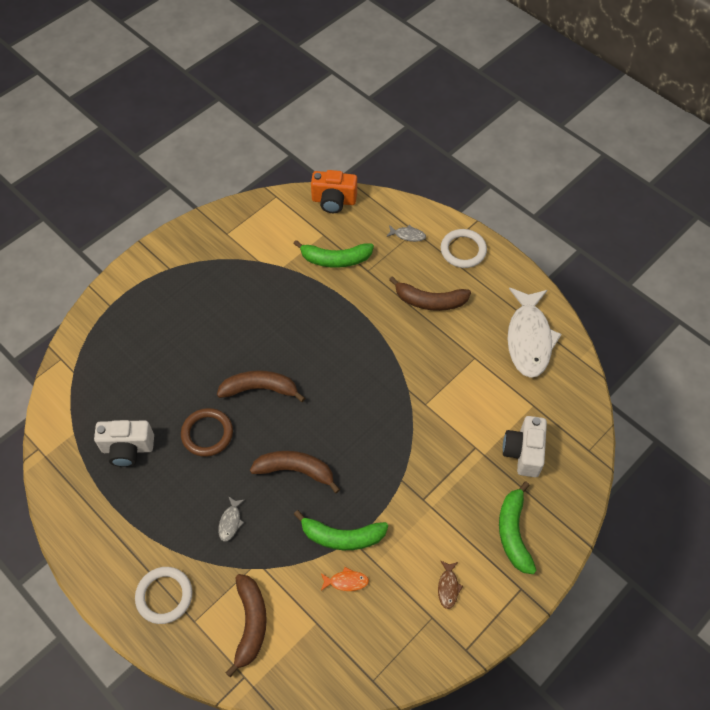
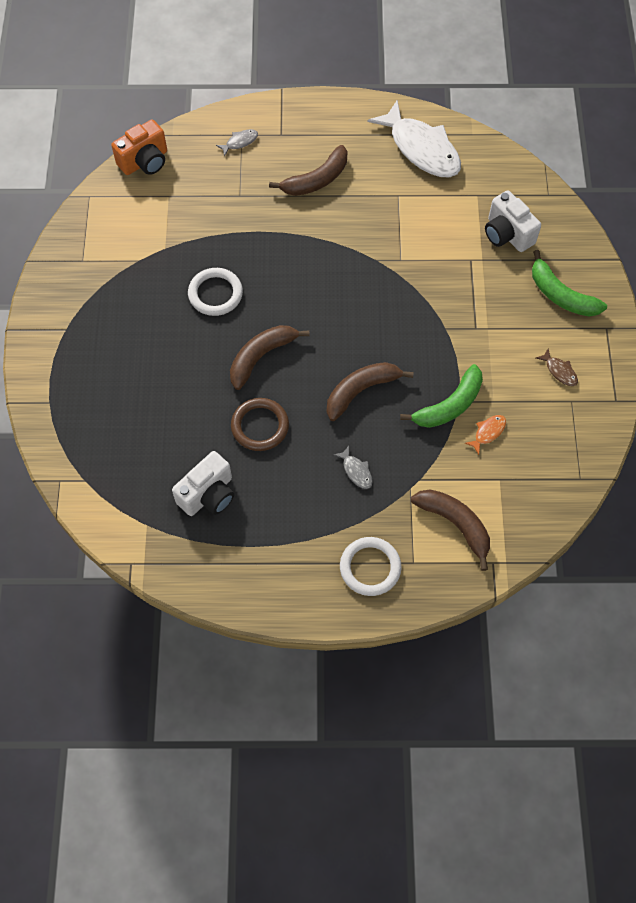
camera: 45 degrees left, 5 degrees up
green banana [293,240,374,268] -> none
white ring [441,229,487,268] -> white ring moved to [188,268,243,316]

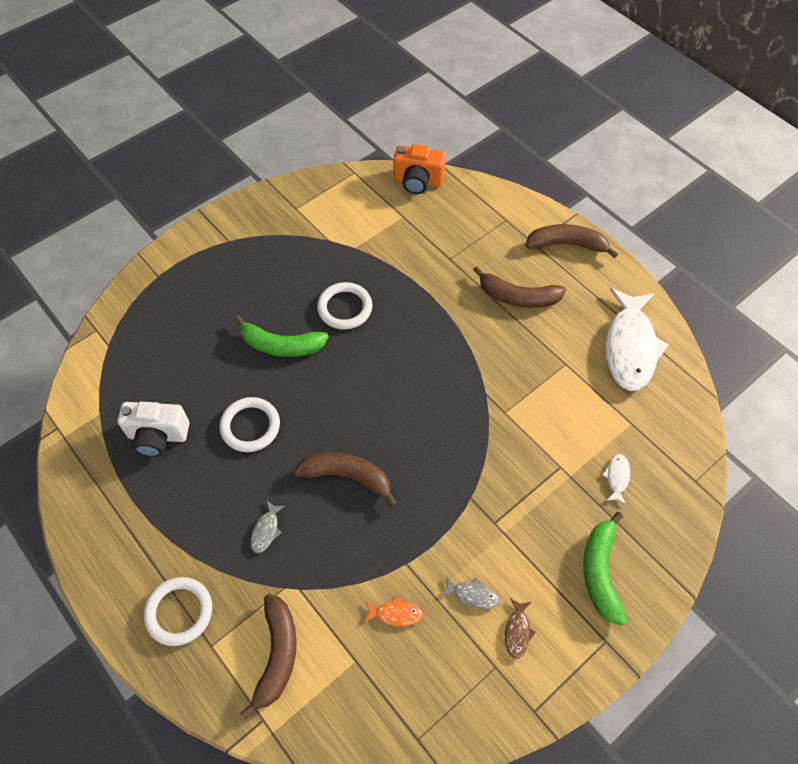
camera: 50 degrees right, 5 degrees down
grey fish [216,129,258,157] -> grey fish moved to [441,575,499,609]
brown banana [230,325,310,390] -> brown banana moved to [525,224,618,258]
brown ring [231,398,289,451] -> white ring [219,397,280,452]
green banana [400,364,483,428] -> green banana moved to [234,315,329,357]
white camera [485,190,541,252] -> white fish [602,454,630,505]

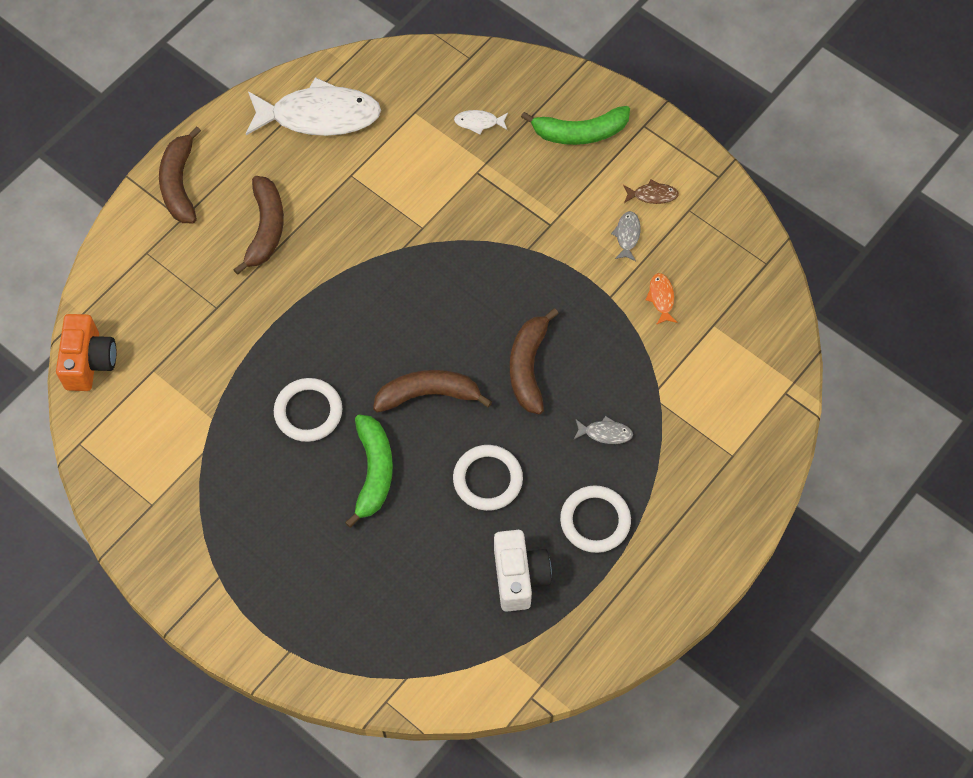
camera: 100 degrees left, 5 degrees up
white ring [144,577,212,646] -> white ring moved to [560,485,631,553]
brown banana [240,594,297,720] -> brown banana moved to [373,370,492,413]

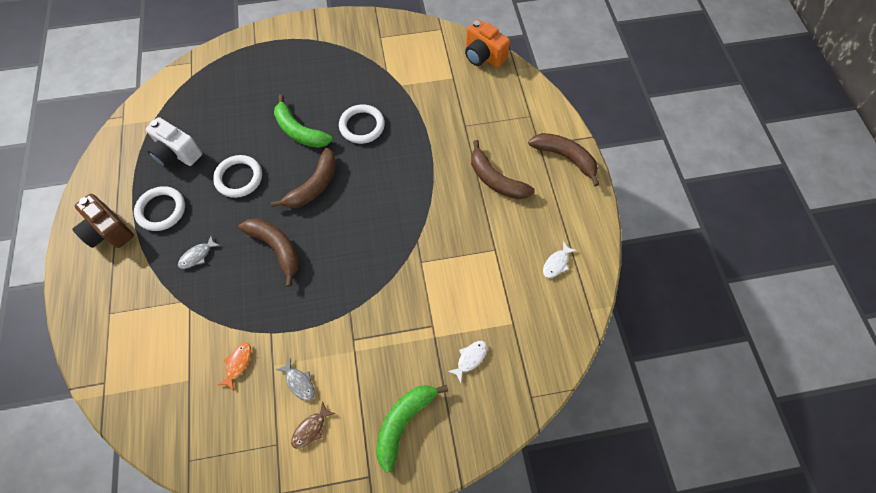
camera: 130 degrees right, 0 degrees up
white fish [246,77,381,136] -> white fish [543,241,577,278], size x0.40
orange fish [646,273,677,325] -> orange fish turned 105 degrees counterclockwise [218,343,251,391]
none -> brown camera [72,194,134,248]

